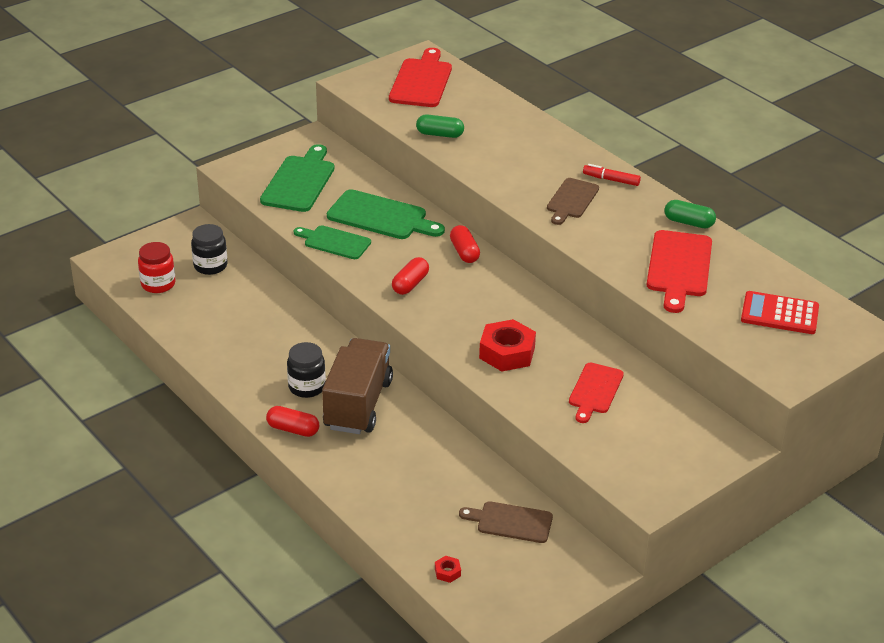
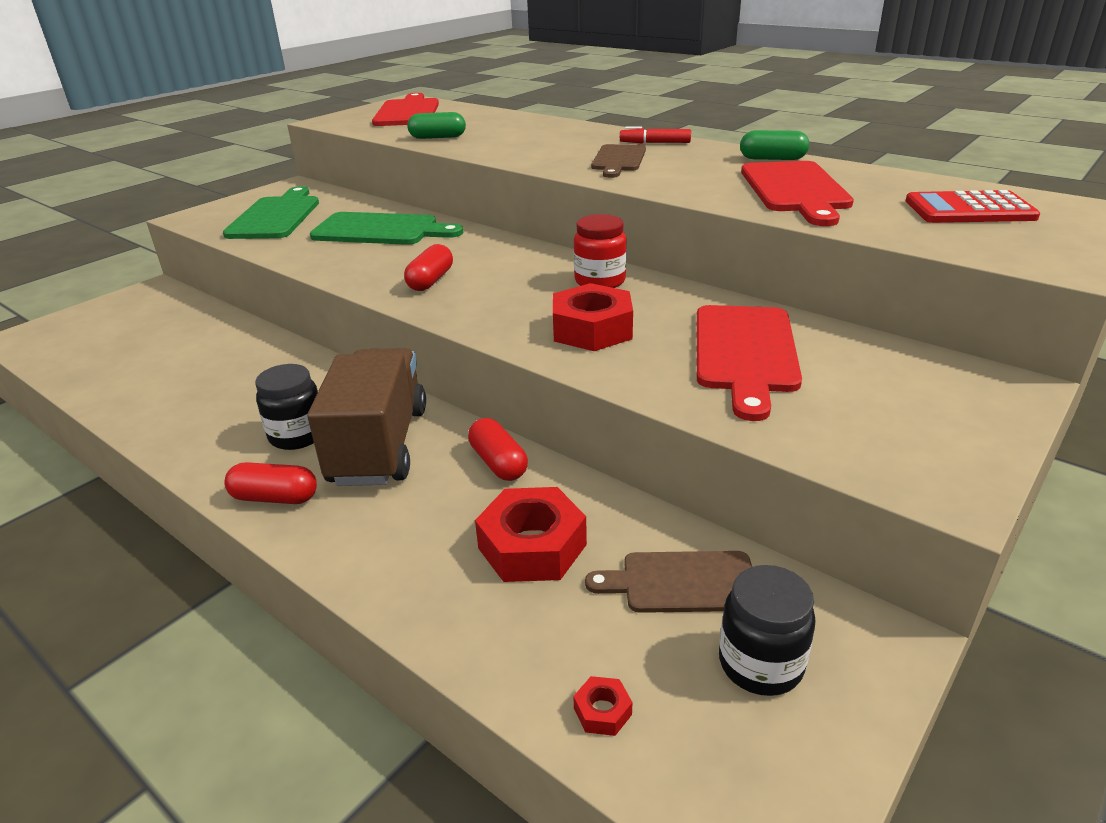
camera: 10 degrees left, 5 degrees down
red jar [138,242,175,293] -> red jar moved to [574,214,627,288]
black jar [191,224,227,275] -> black jar moved to [719,565,816,696]
green cutting board [294,225,371,259] -> none
red capsule [450,225,480,263] -> red capsule moved to [468,418,528,481]
red cutting board [569,362,624,423] -> red cutting board [697,305,802,421], size x1.53
none -> red nut [475,487,587,582]

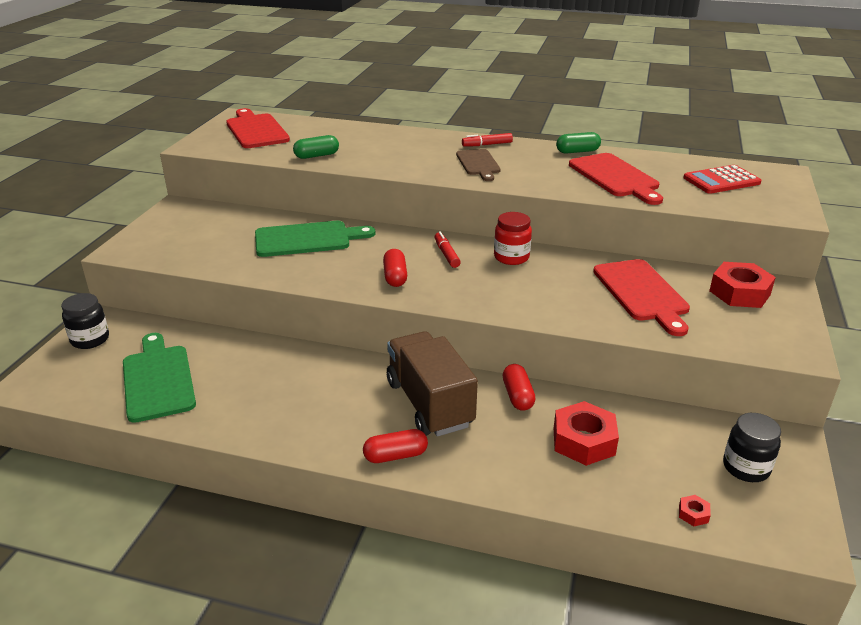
camera: 25 degrees left, 0 degrees up
green cutting board [223,186,319,239] -> green cutting board moved to [123,333,196,423]
black jar [255,364,318,450] -> black jar moved to [61,293,109,349]
red capsule [468,418,528,481] -> red capsule turned 45 degrees clockwise [503,364,536,411]
red nut [553,283,633,351] -> red nut moved to [709,262,776,308]
brown cutting board [585,551,752,613] -> none
none -> red marker [435,231,461,268]

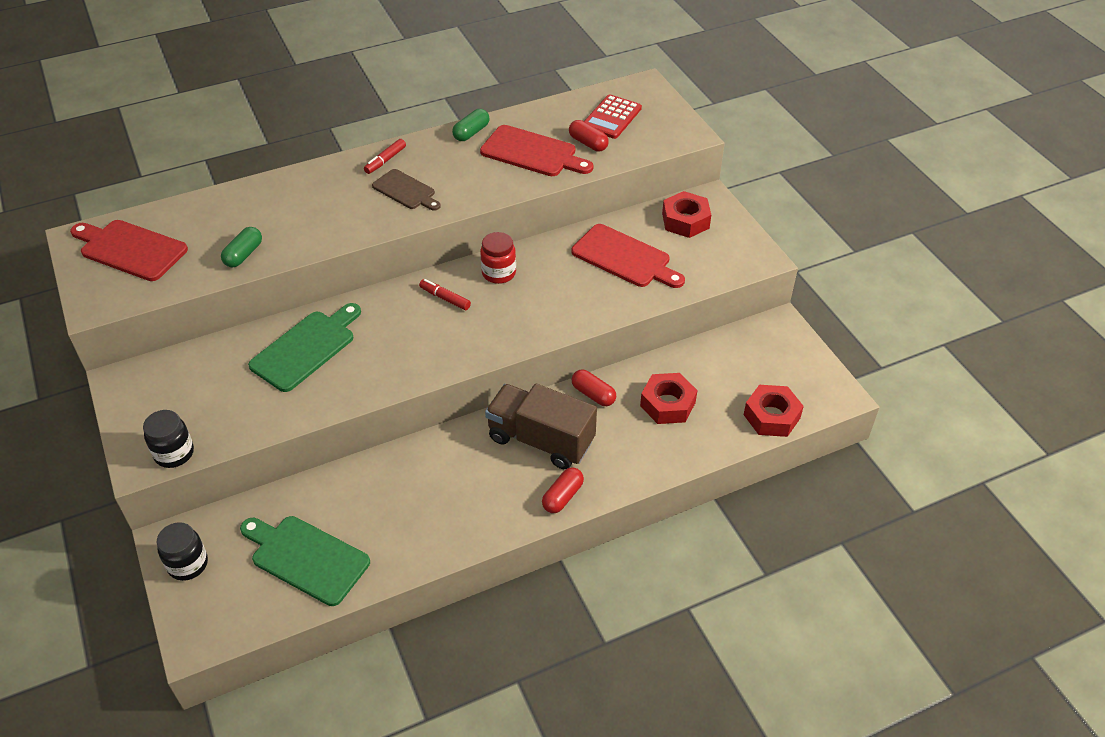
camera: 40 degrees left, 15 degrees up
red capsule [383,249,407,287] -> red capsule moved to [569,120,609,151]
red nut [679,495,711,526] -> red nut [744,385,804,437], size x2.34
black jar [723,413,781,482] -> black jar moved to [143,410,194,468]

